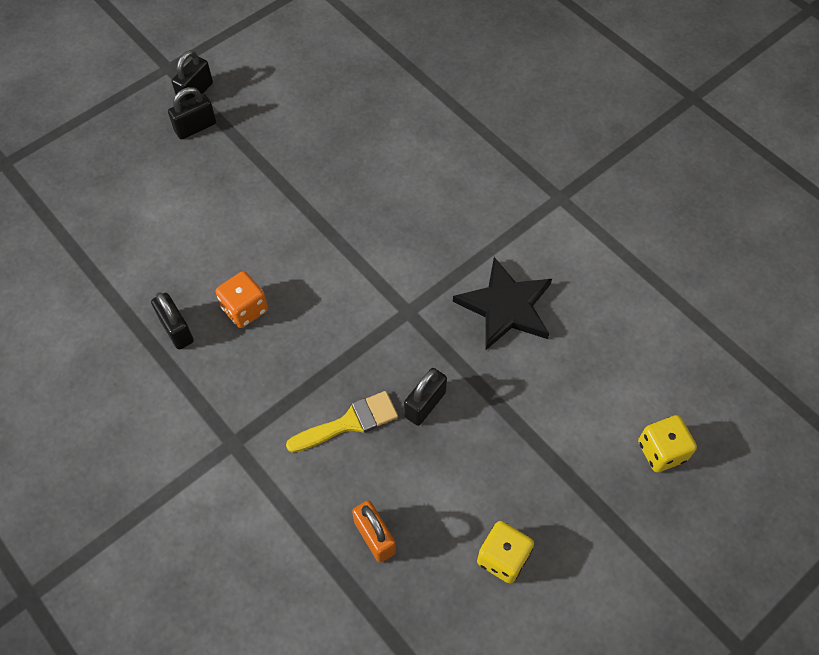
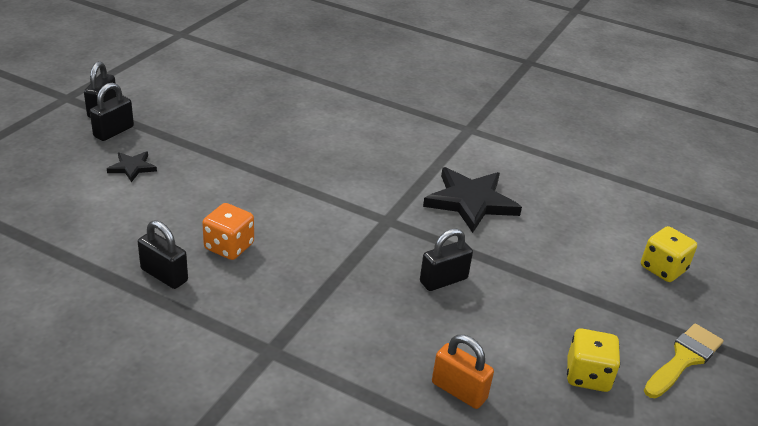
camera: 25 degrees left, 25 degrees down
yellow brush [286,391,398,453] -> yellow brush moved to [644,323,724,398]
black padlock [404,368,447,426] -> black padlock turned 45 degrees clockwise [420,228,473,291]
none -> black star [107,151,157,182]

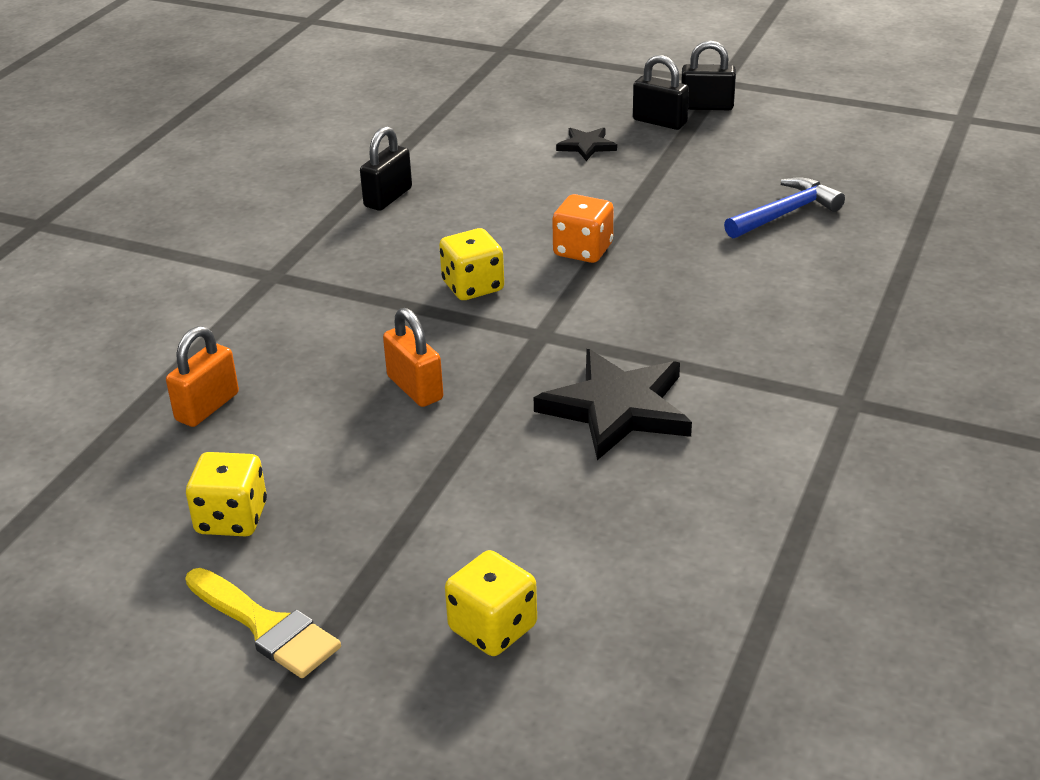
camera: 90 degrees right, 0 degrees up
orange dice [202,203,254,260] -> orange dice moved to [552,194,614,263]
black padlock [420,228,473,291] -> orange padlock [383,308,443,407]
none -> yellow dice [439,228,504,300]
none -> blue hammer [724,178,845,238]

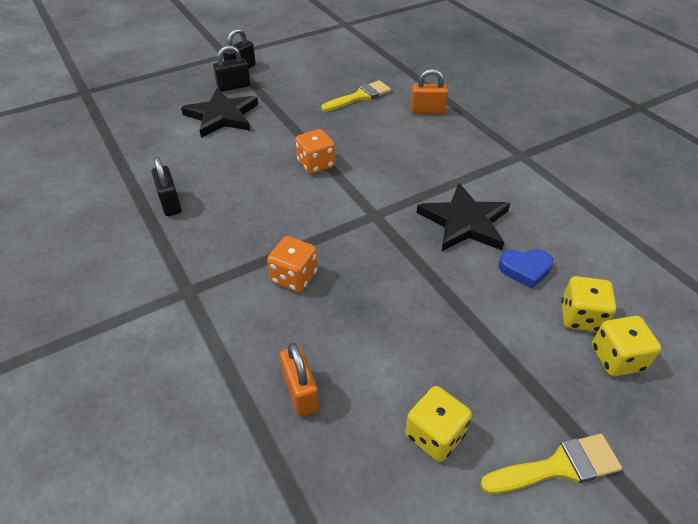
camera: 55 degrees left, 10 degrees up
orange padlock [383,308,443,407] -> orange padlock moved to [411,69,448,114]
yellow dice [439,228,504,300] -> yellow dice moved to [561,276,616,332]
black star [556,128,617,161] -> black star [181,89,258,138], size x2.00
blue hammer [724,178,845,238] -> yellow brush [321,80,391,112]
none -> orange dice [267,236,318,293]
none -> blue heart [499,249,553,289]

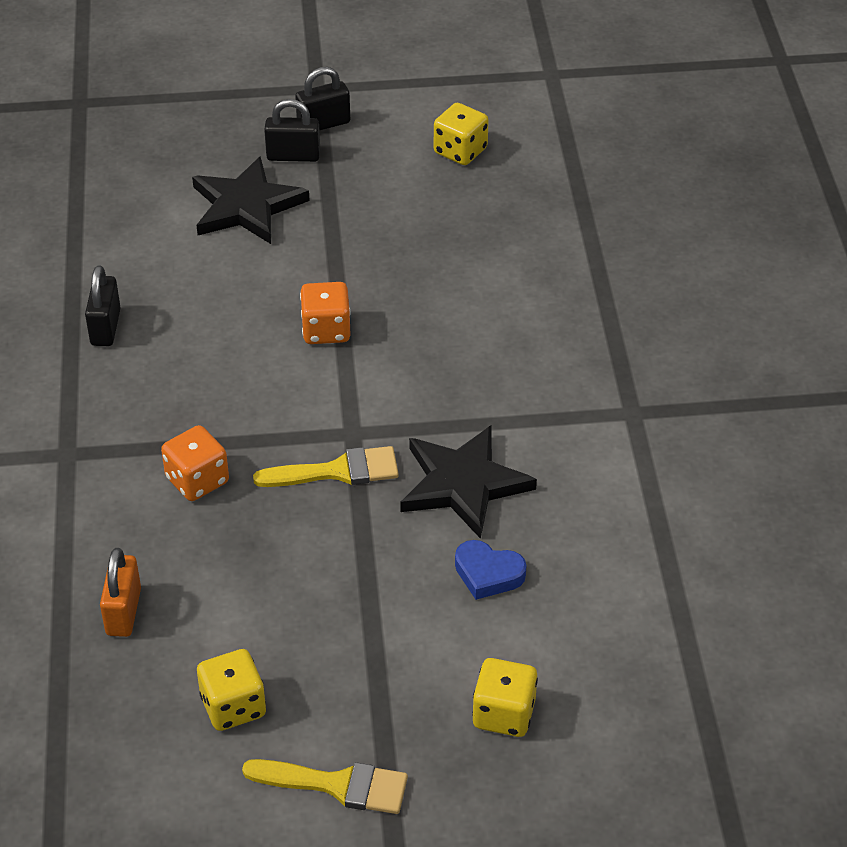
camera: 25 degrees right, 0 degrees up
yellow brush [321,80,391,112] -> yellow brush moved to [253,446,399,487]
orange padlock [411,69,448,114] -> none
yellow dice [561,276,616,332] -> yellow dice moved to [434,103,489,165]

